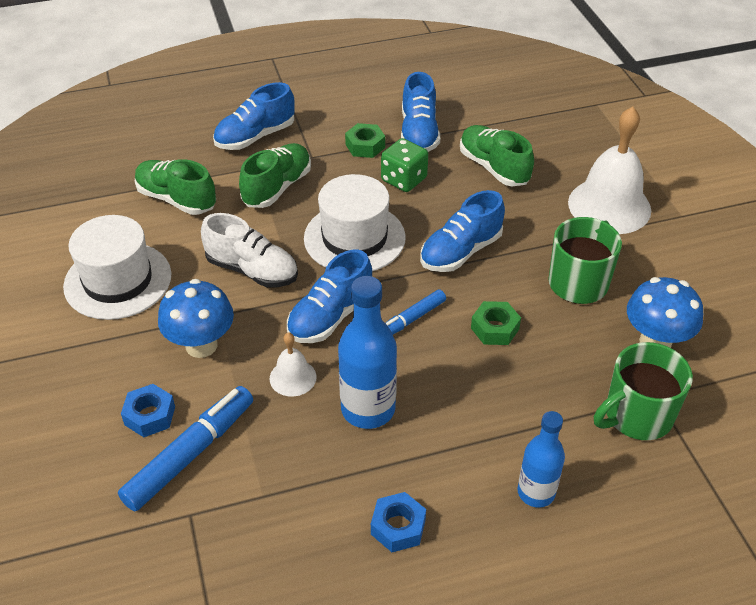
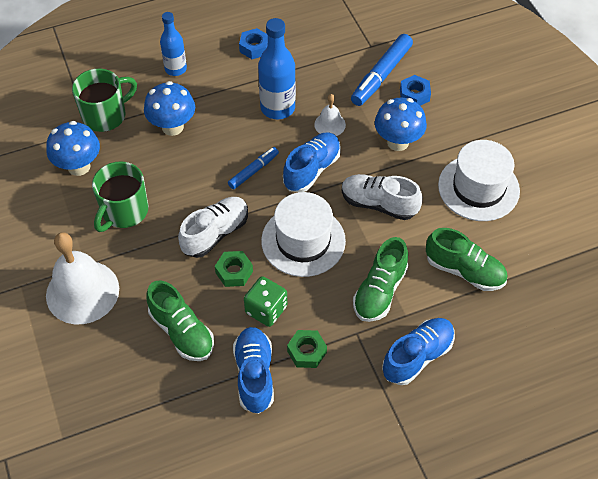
camera: 175 degrees right, 10 degrees up
blue shoe [420,190,505,272] -> white shoe [178,197,248,258]
green nut [471,301,521,345] -> green nut moved to [215,251,253,287]
none -> blue mushroom [144,81,195,136]

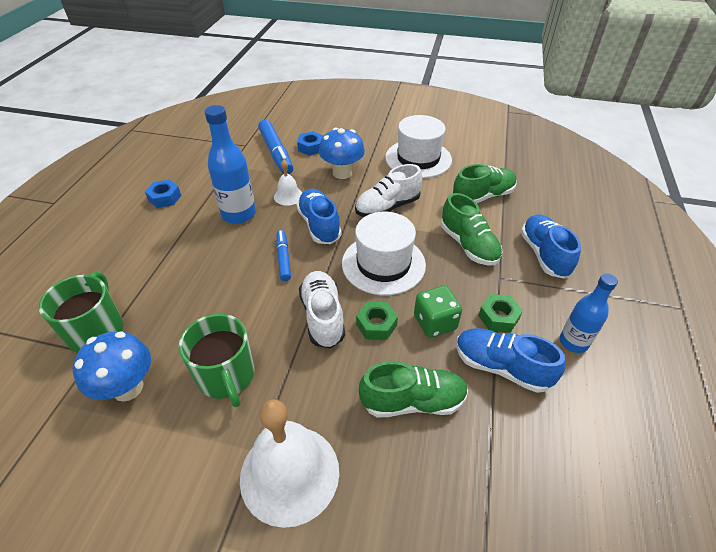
camera: 55 degrees left, 10 degrees down
blue mushroom [144,81,195,136] -> none
blue bottle [160,12,187,76] -> blue bottle moved to [560,273,618,353]

